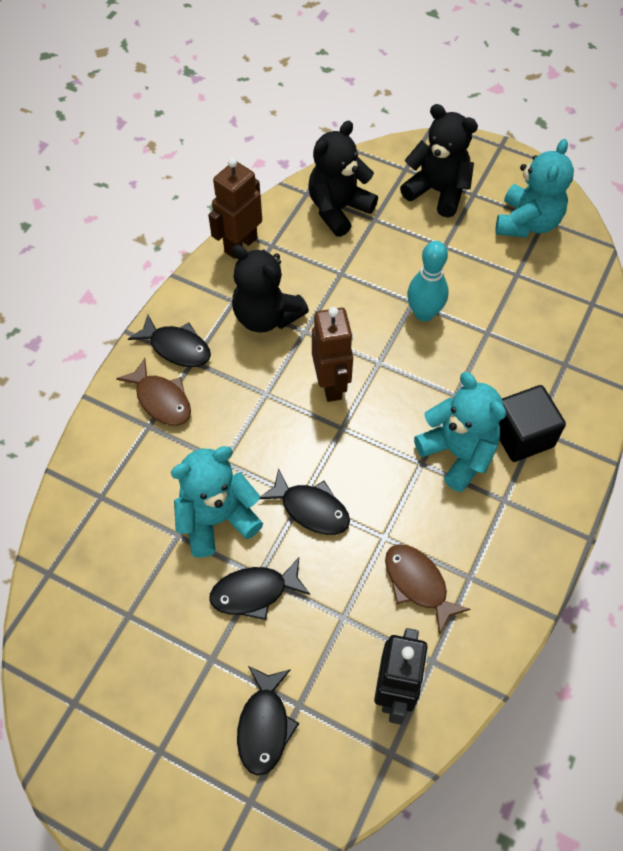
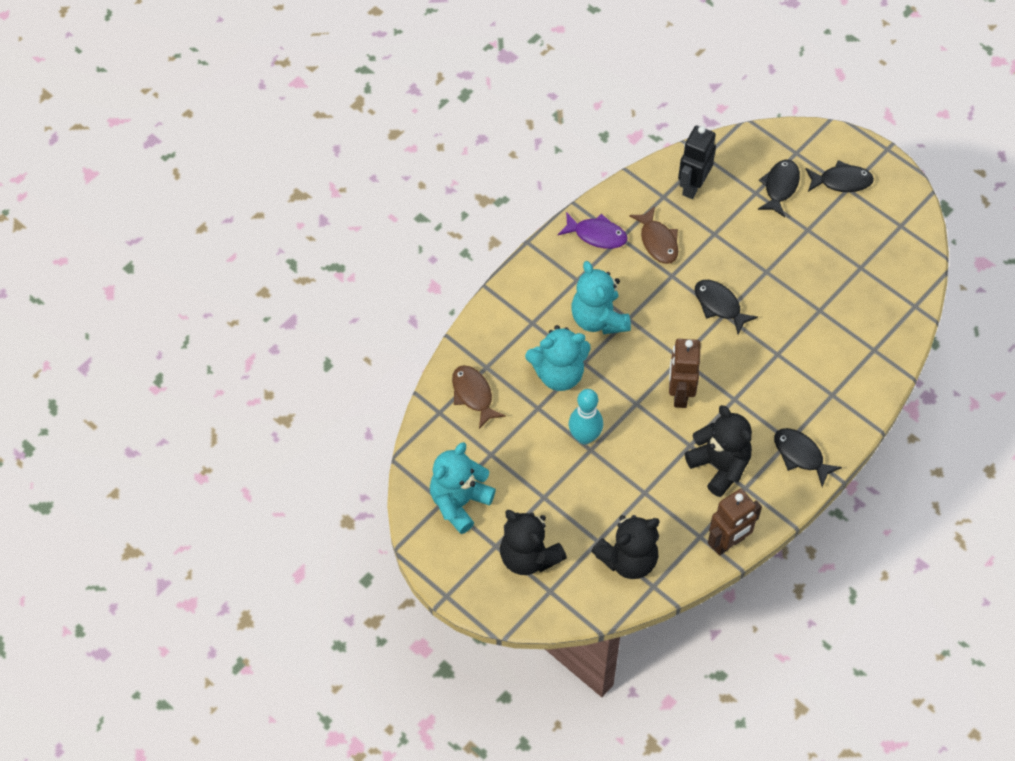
camera: 165 degrees left, 0 degrees up
brown fish [116,358,191,426] -> brown fish moved to [452,365,506,429]
turquoise teddy bear [171,446,263,558] -> turquoise teddy bear moved to [525,325,591,391]
black fish [209,557,310,620] -> black fish moved to [805,160,874,192]
black cube [499,385,566,462] -> none
none -> purple fish [558,212,627,249]

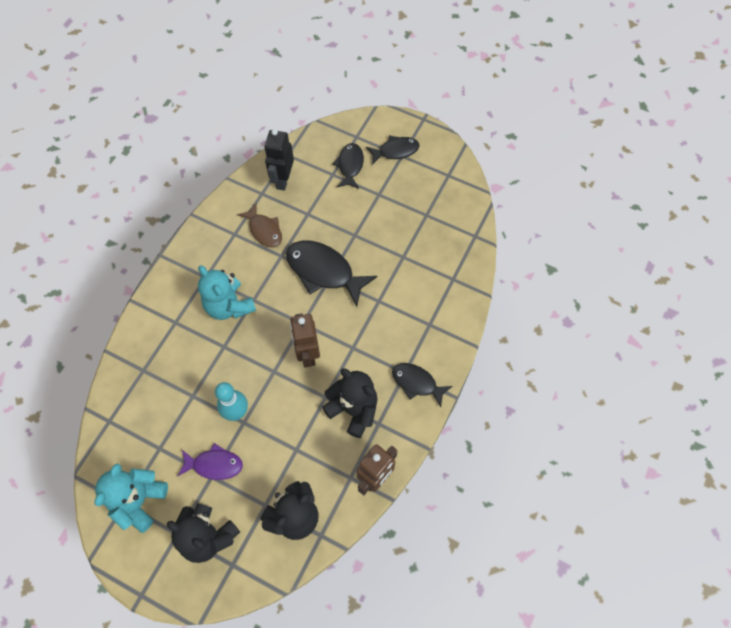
camera: 15 degrees left, 5 degrees up
brown fish [452,365,506,429] -> none
turquoise teddy bear [525,325,591,391] -> none
purple fish [558,212,627,249] -> purple fish moved to [178,443,243,480]
black fish [695,280,758,334] -> black fish [286,241,378,307], size x1.64

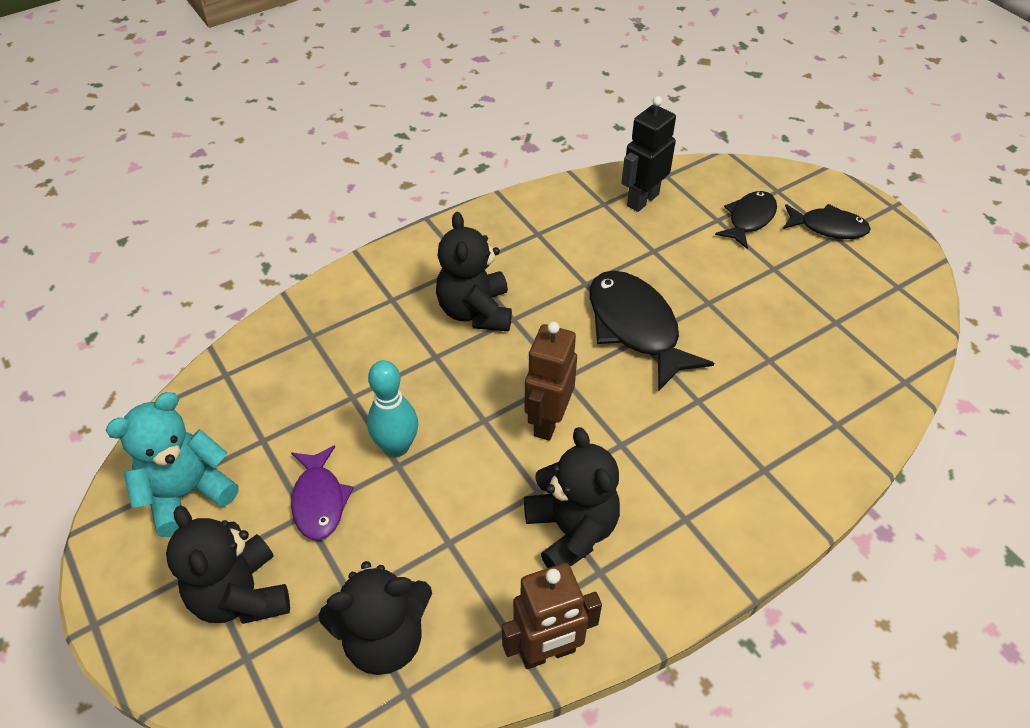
camera: 30 degrees right, 15 degrees down
purple fish [178,443,243,480] -> purple fish turned 45 degrees clockwise [291,445,354,540]
turquoise teddy bear [198,265,256,320] -> black teddy bear [436,212,512,331]
brown fish [237,203,282,248] -> none
black fish [392,363,452,407] -> none

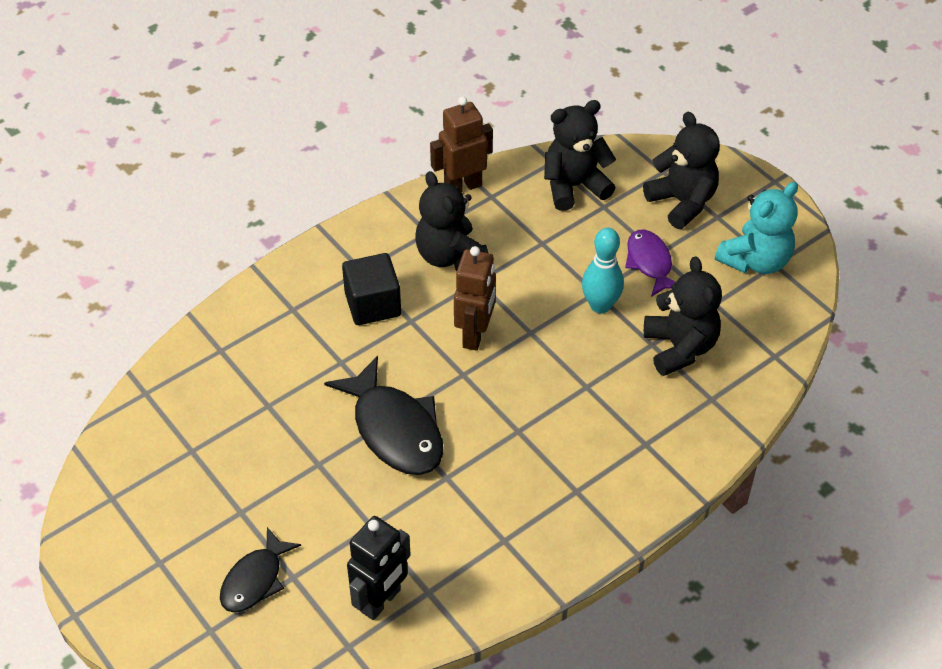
camera: 175 degrees right, 0 degrees up
black teddy bear [436,212,512,331] -> black teddy bear moved to [644,256,722,376]
black fish [783,204,871,239] -> none
none -> black cube [342,253,401,325]

